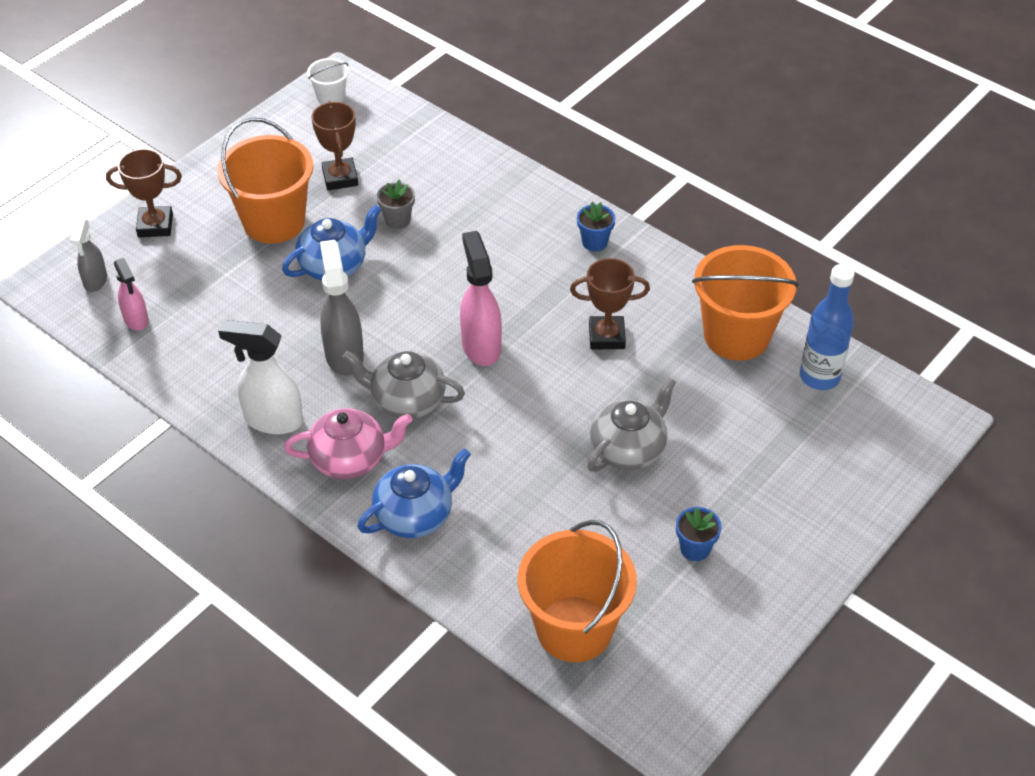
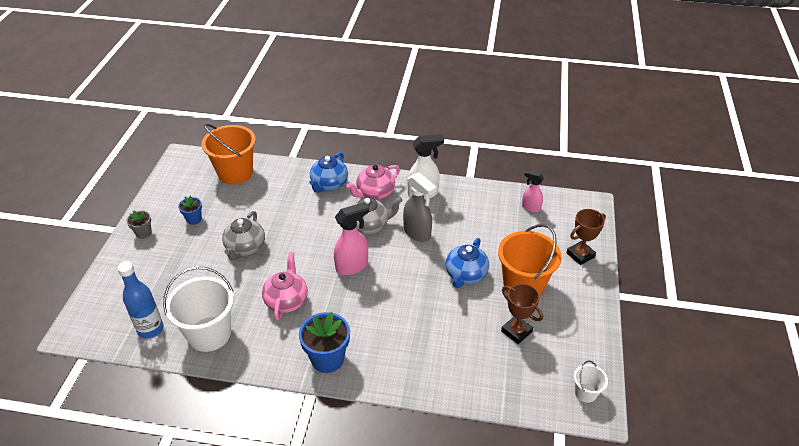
camera: 150 degrees right, 5 degrees down
grey spray bottle [70,220,107,292] -> none
grey flower pot [377,180,415,229] -> grey flower pot moved to [126,210,152,239]
pink spray bottle [460,231,502,366] -> pink spray bottle turned 75 degrees counterclockwise [334,202,369,275]
brown trophy [570,258,650,349] -> pink teapot [262,252,308,321]
blue flower pot [577,202,616,252] -> blue flower pot [299,312,350,373], size x1.83
orange bucket [692,245,798,360] -> white bucket [163,266,234,352]

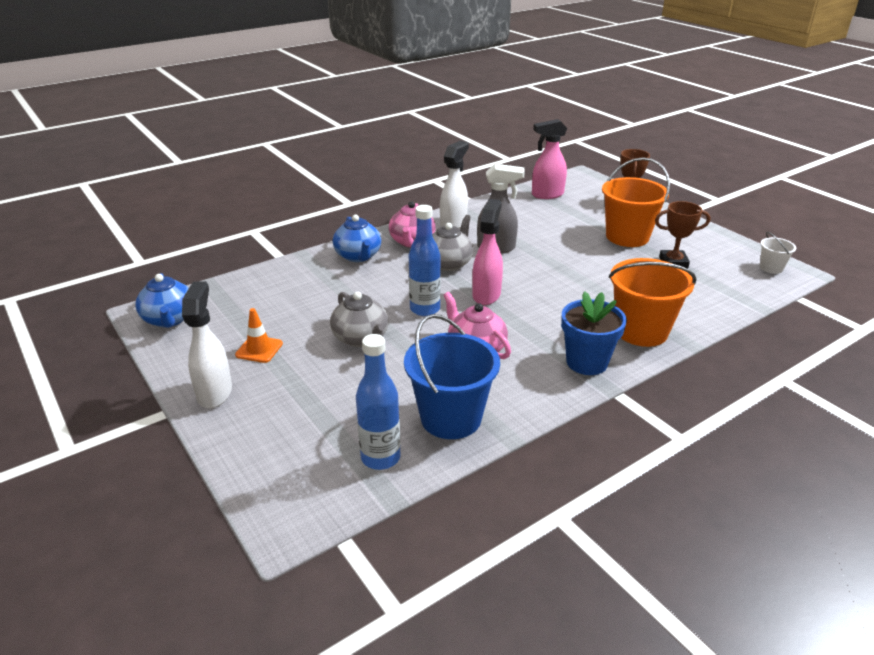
camera: 45 degrees left, 10 degrees down
grey flower pot [126,210,152,239] -> white spray bottle [182,281,232,408]
white bucket [163,266,234,352] -> blue bucket [404,314,500,439]
blue flower pot [178,195,202,225] -> orange traffic cone [235,308,283,363]
orange bucket [202,124,256,185] -> orange bucket moved to [609,258,697,347]
blue teapot [446,238,489,288] -> blue teapot moved to [135,273,189,328]
pink spray bottle [522,170,544,212] -> pink spray bottle [532,119,567,199], size x1.61
none -> blue bottle [409,205,441,316]

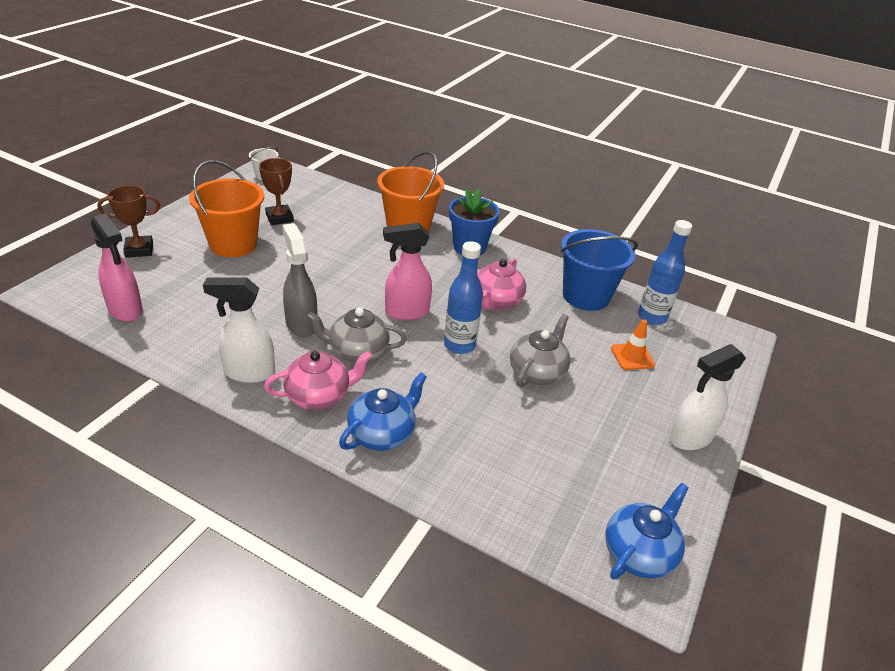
camera: 120 degrees left, 5 degrees up
orange traffic cone [235,308,283,363] -> orange traffic cone moved to [611,319,655,370]

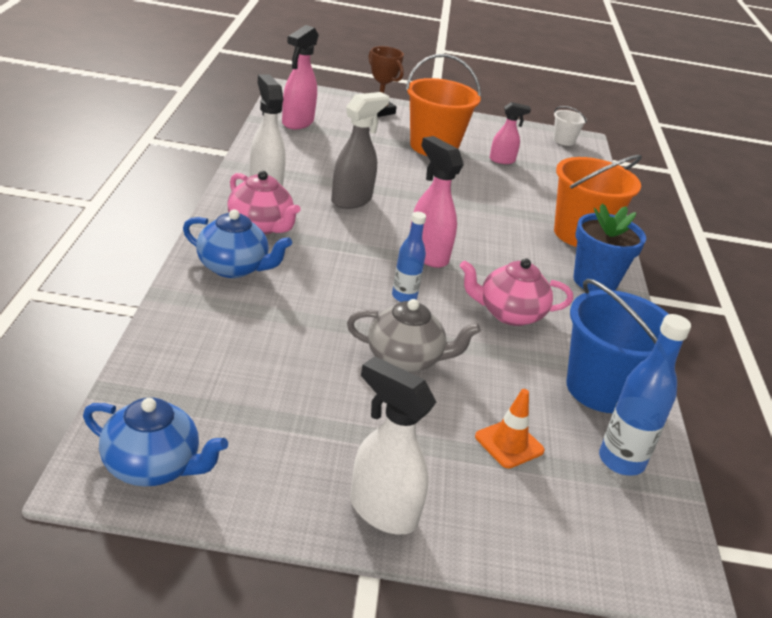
camera: 65 degrees right, 5 degrees down
brown trophy [259,158,294,225] -> pink spray bottle [490,102,531,164]
grey teapot [306,308,407,363] -> none
blue bottle [444,241,483,354] -> blue bottle [392,212,426,302], size x0.66

